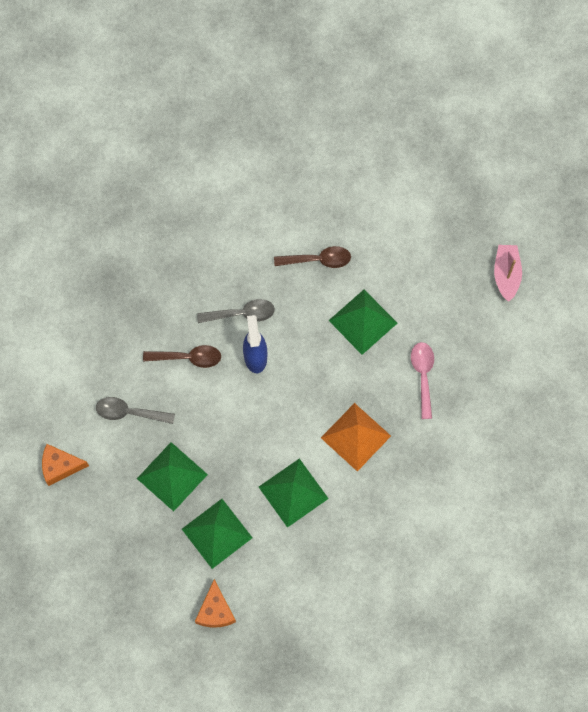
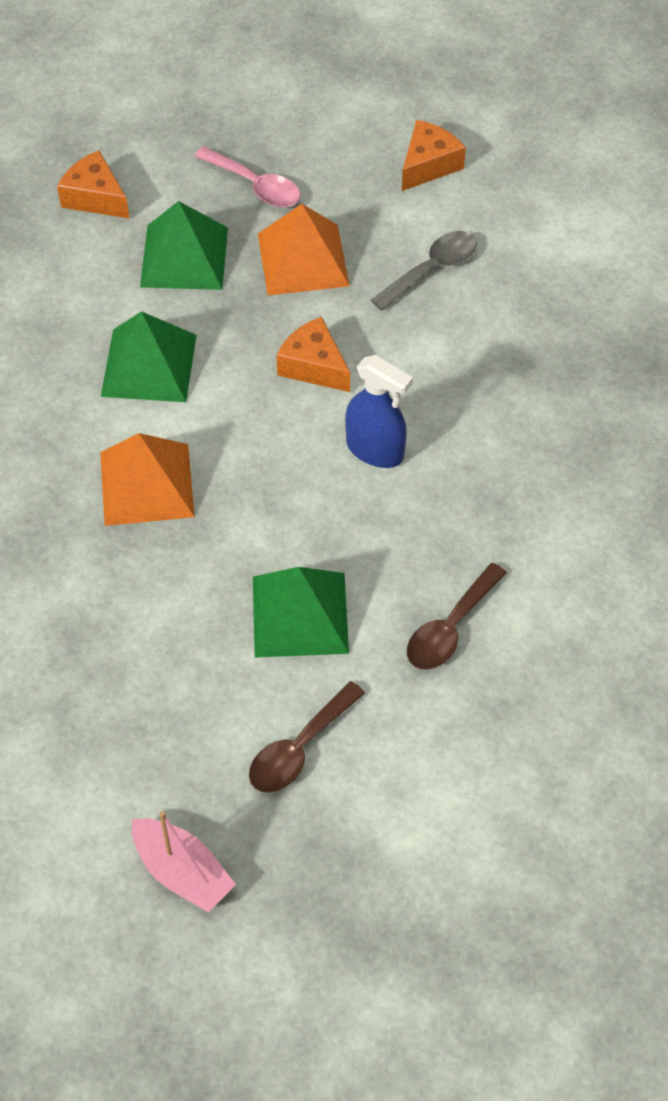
camera: 130 degrees right, 15 degrees down
green pyramid [137,442,208,512] -> orange pyramid [258,204,350,296]
brown spoon [143,345,221,368] -> brown spoon moved to [249,681,365,793]
grey spoon [197,299,275,323] -> none
pink spoon [411,342,434,419] -> pink spoon moved to [194,146,300,207]
none -> orange cheese [276,317,350,392]

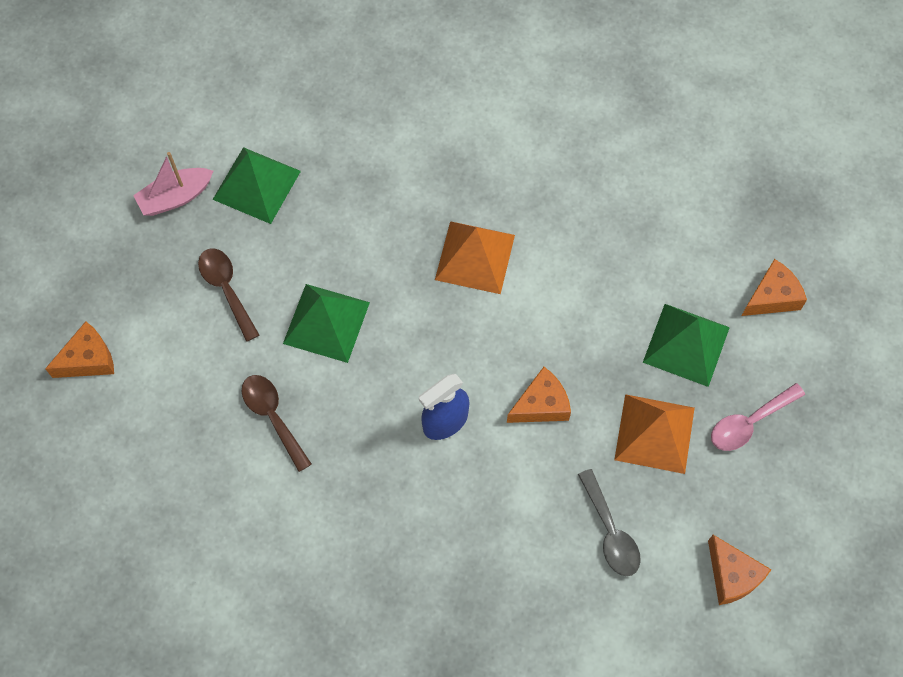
camera: 110 degrees right, 10 degrees up
green pyramid [101,311,197,402] -> green pyramid moved to [212,147,301,224]
none -> orange cheese [45,321,114,378]

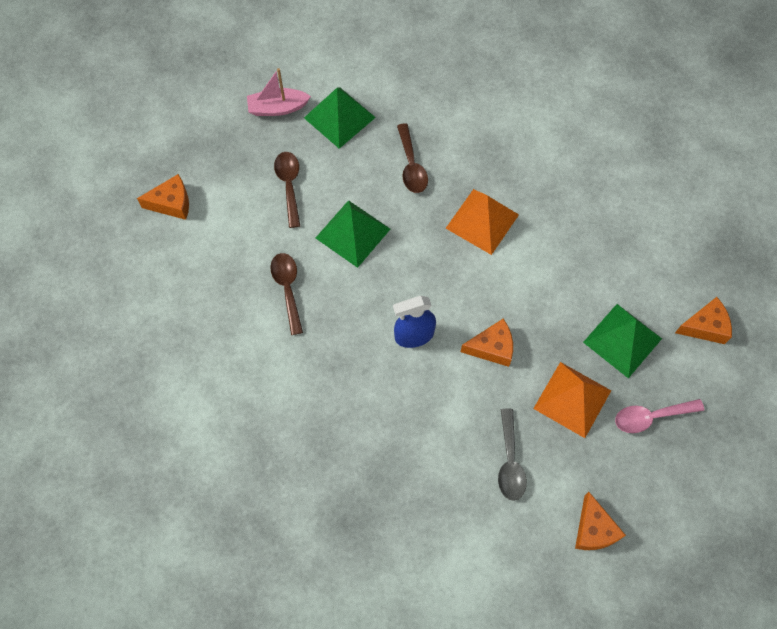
camera: 20 degrees right, 0 degrees up
none -> brown spoon [397,123,428,193]

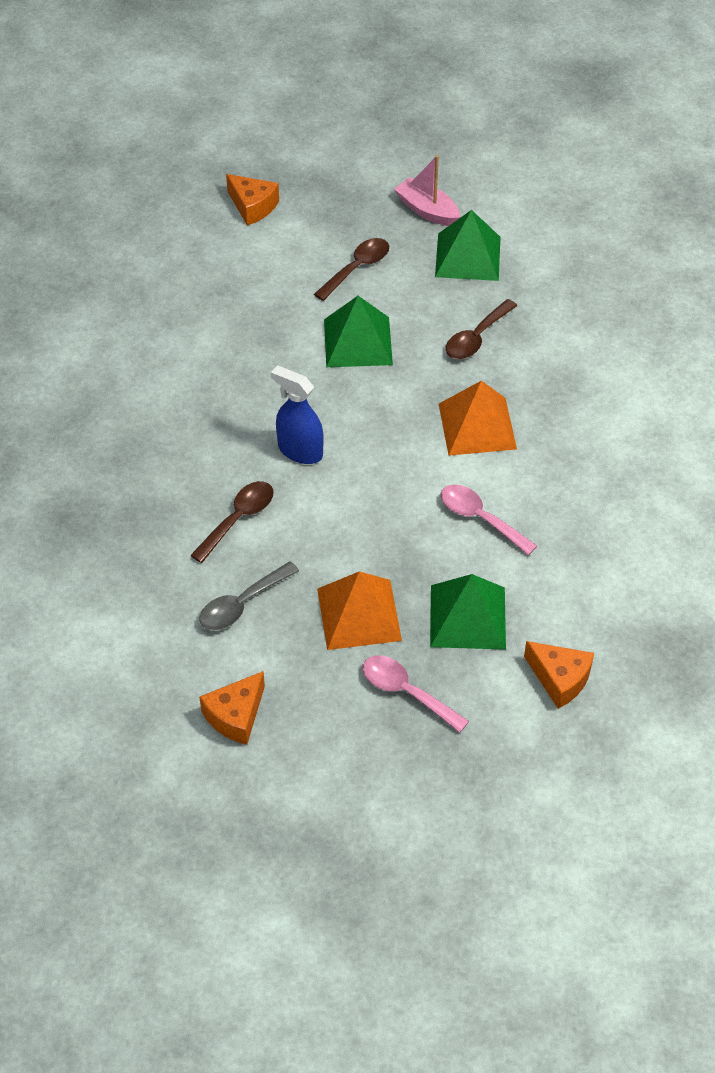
camera: 50 degrees right, 15 degrees down
brown spoon [270,253,303,335] -> brown spoon moved to [190,481,274,563]
orange cheese [461,319,513,367] -> none
none -> pink spoon [440,485,537,555]

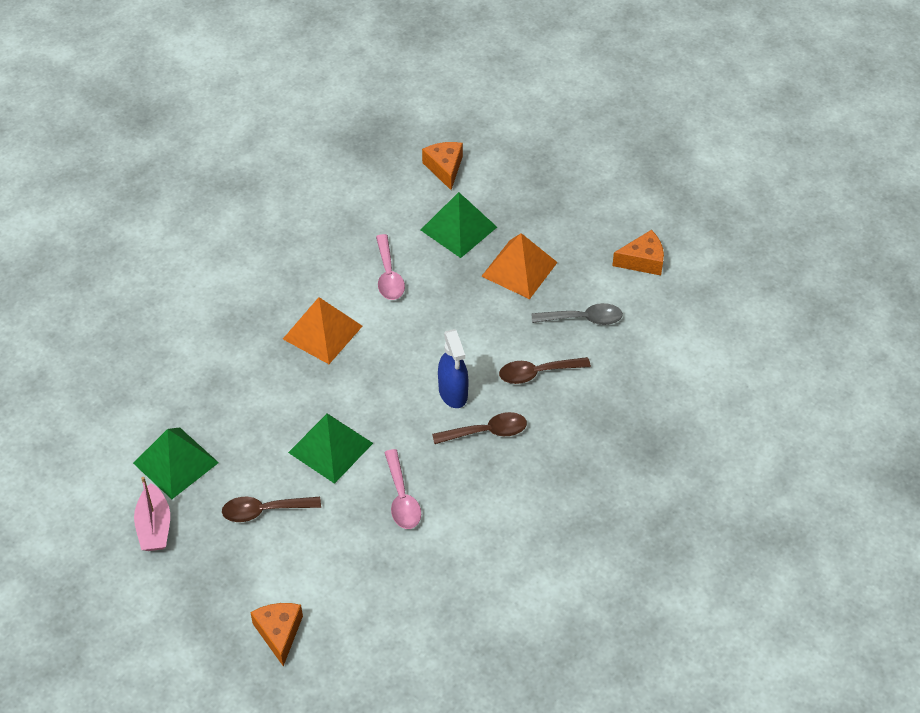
camera: 140 degrees left, 0 degrees up
pink spoon [362,655,469,733] -> pink spoon moved to [384,449,421,529]
brown spoon [446,299,518,359] -> brown spoon moved to [432,412,527,444]

